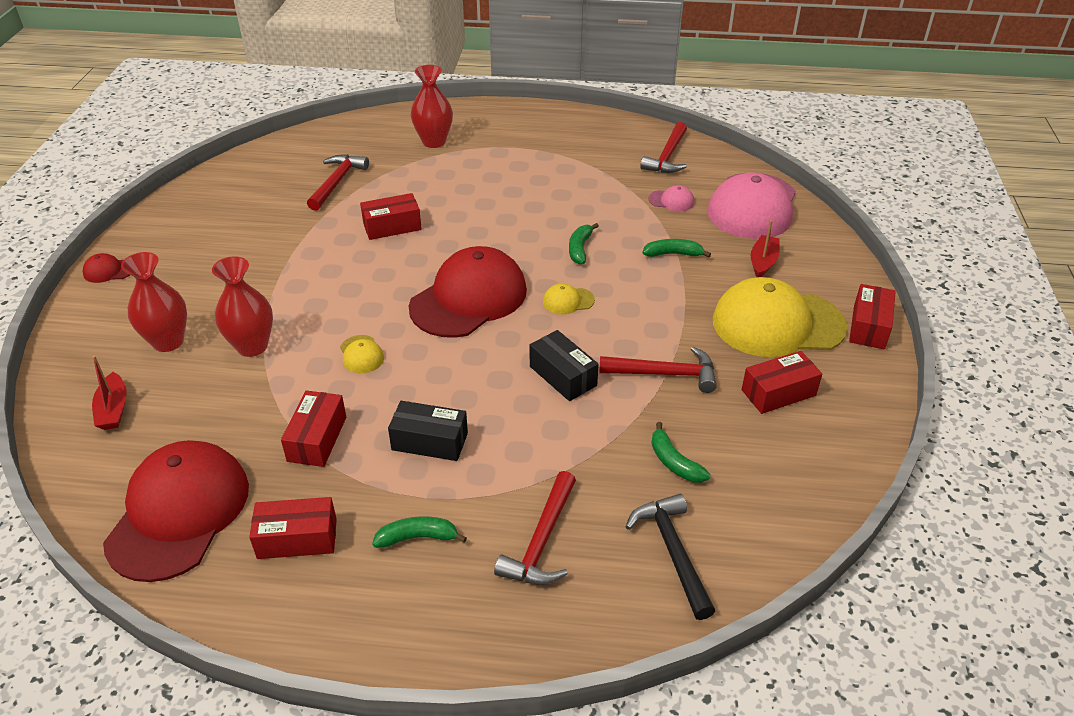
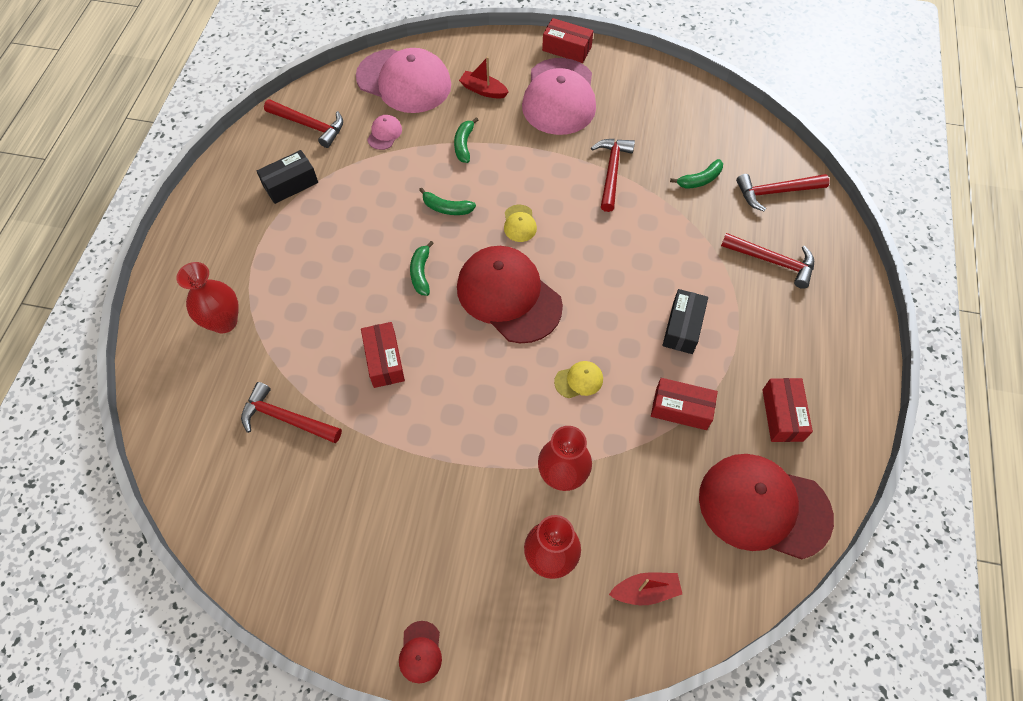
camera: 85 degrees left, 20 degrees up
green banana [372,516,467,548] -> green banana moved to [410,241,434,296]
black box [530,330,599,401] -> black box moved to [257,150,318,204]
black hammer [625,494,715,620] -> red hammer [736,174,830,211]
yellow cap [713,277,848,357] -> pink cap [522,58,596,135]
red box [741,351,822,414] -> none

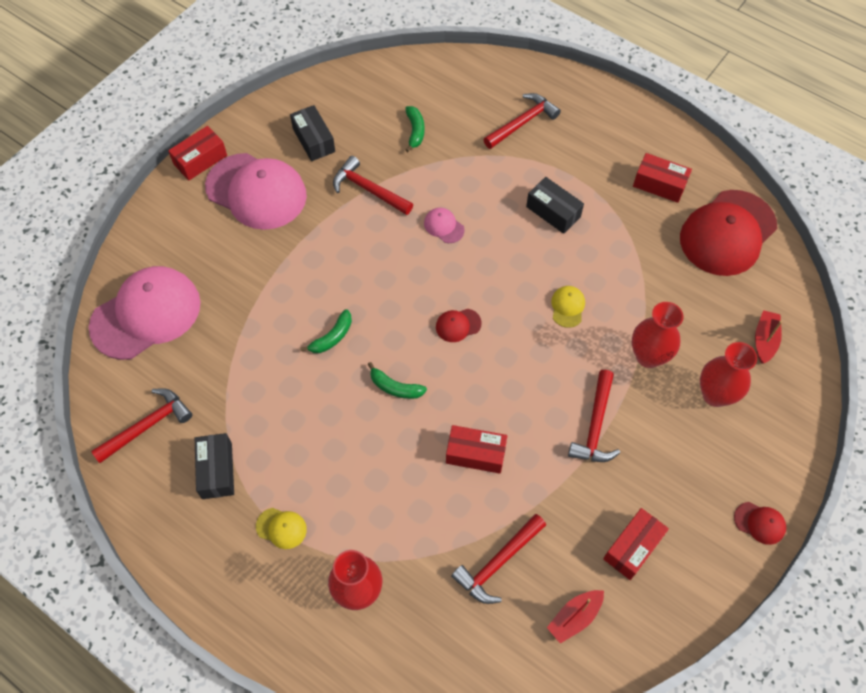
camera: 65 degrees left, 0 degrees up
pink cap [367,115,402,150] -> pink cap moved to [424,208,465,243]
green banana [454,117,478,163] -> none
red cap [457,246,563,343] -> red cap [436,309,482,342], size x0.41
red boat [459,57,509,99] -> red boat moved to [547,590,604,644]
yellow cap [504,205,537,242] -> yellow cap moved to [256,508,307,549]
red box [651,378,718,430] -> red box moved to [603,508,669,580]
red hammer [736,174,830,211] -> red hammer moved to [568,370,620,462]
none -> black box [290,105,335,161]

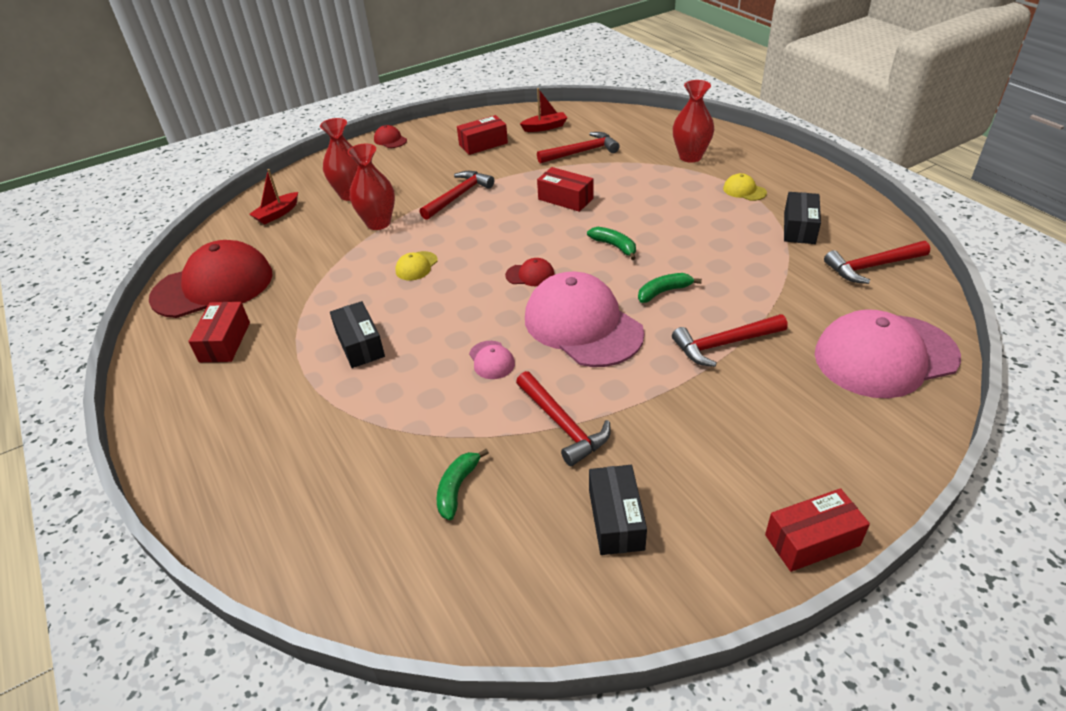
camera: 155 degrees left, 20 degrees down
pink cap [205,153,307,230] -> pink cap moved to [525,271,644,367]
red hammer [483,93,561,149] -> red hammer moved to [672,314,788,367]
red box [633,153,692,203] -> red box turned 45 degrees clockwise [188,302,250,362]

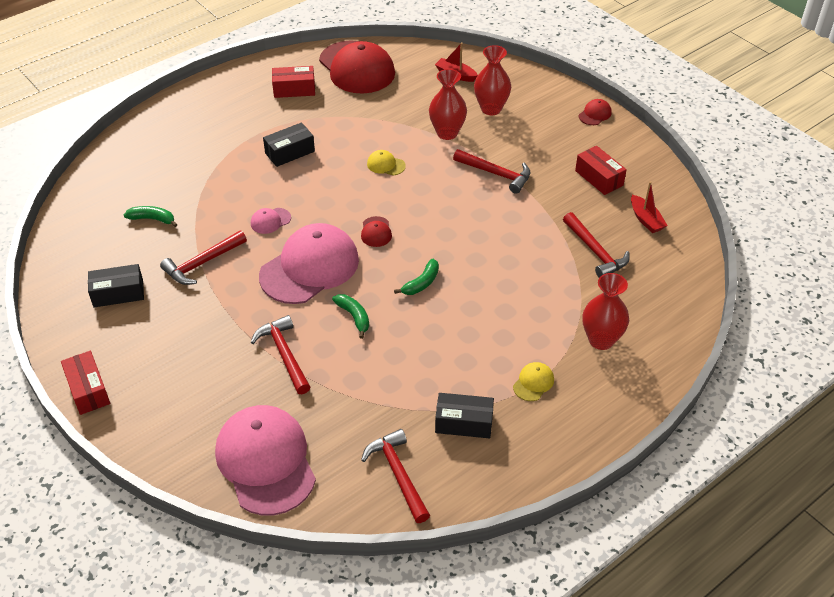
camera: 80 degrees right, 5 degrees up
red box [537,167,593,212] -> none

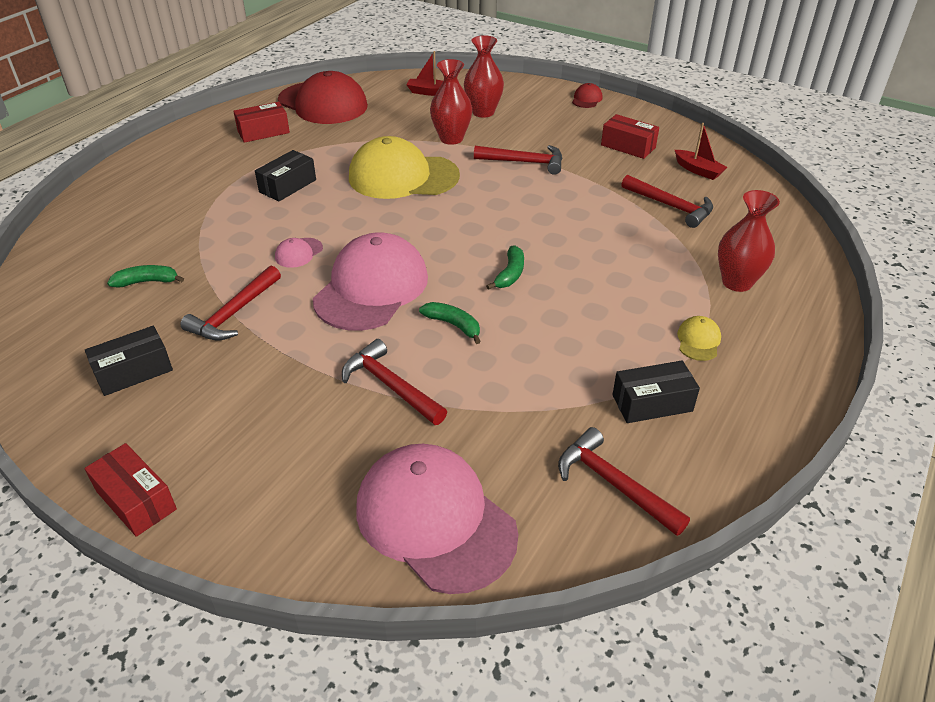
camera: 20 degrees left, 5 degrees down
red cap [361,216,392,247] -> none
yellow cap [367,150,406,176] -> yellow cap [349,136,460,199], size x2.46

